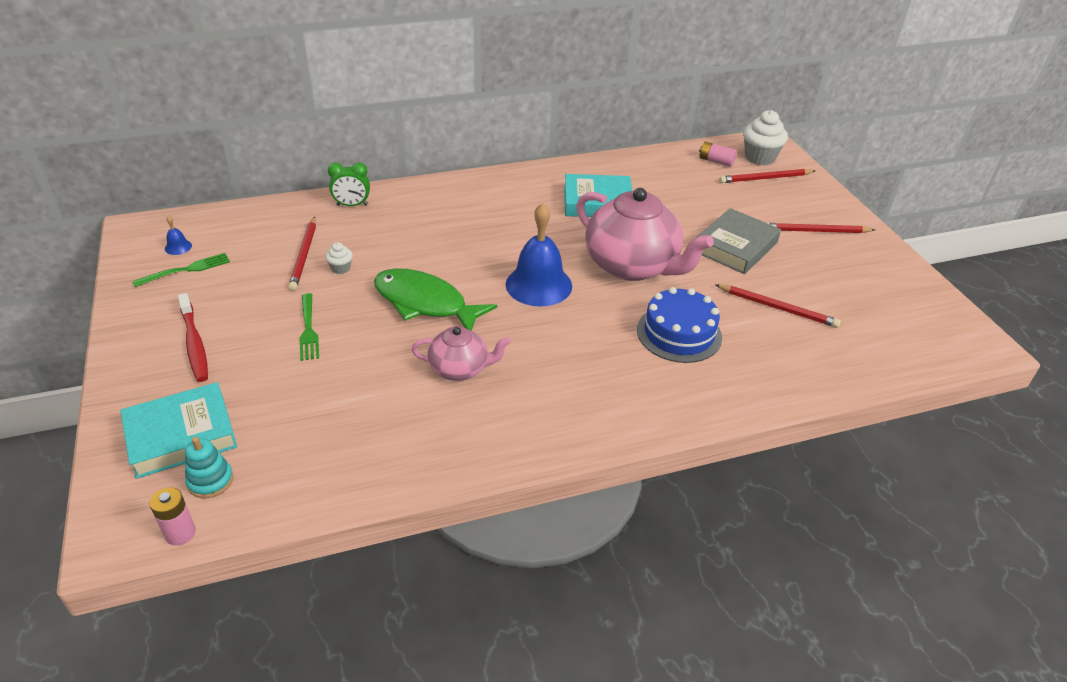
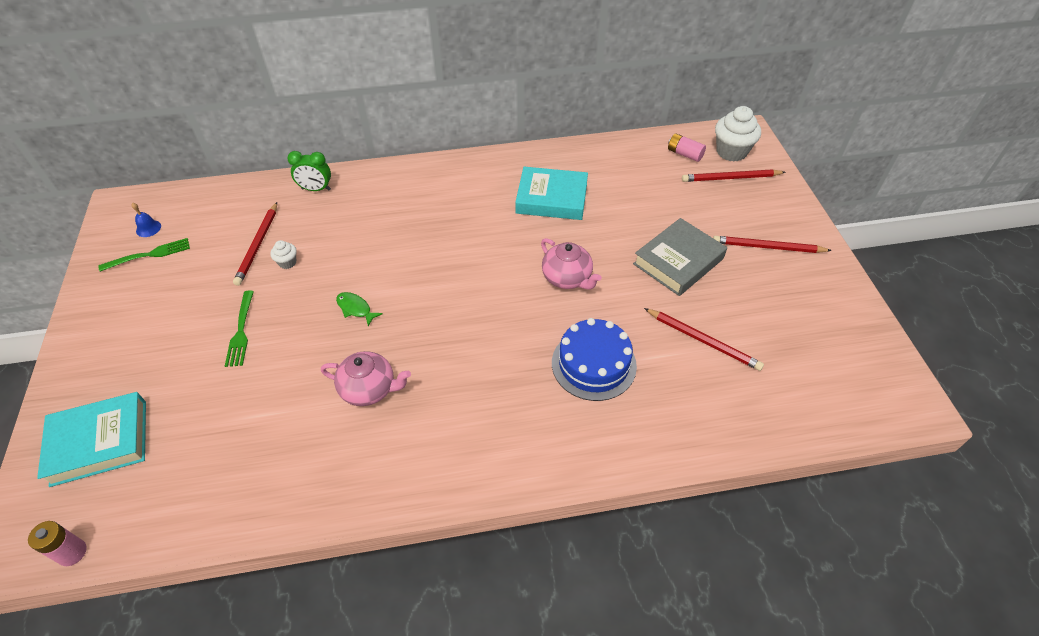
camera: 10 degrees right, 10 degrees up
red toothbrush [178,293,208,382] -> none
turquoise stacking toy [185,437,233,498] -> none
green fish [374,268,497,331] -> green fish [336,292,383,326], size x0.42
blue bell [506,203,572,307] -> none
pink teapot [576,188,714,281] -> pink teapot [541,238,602,290], size x0.53

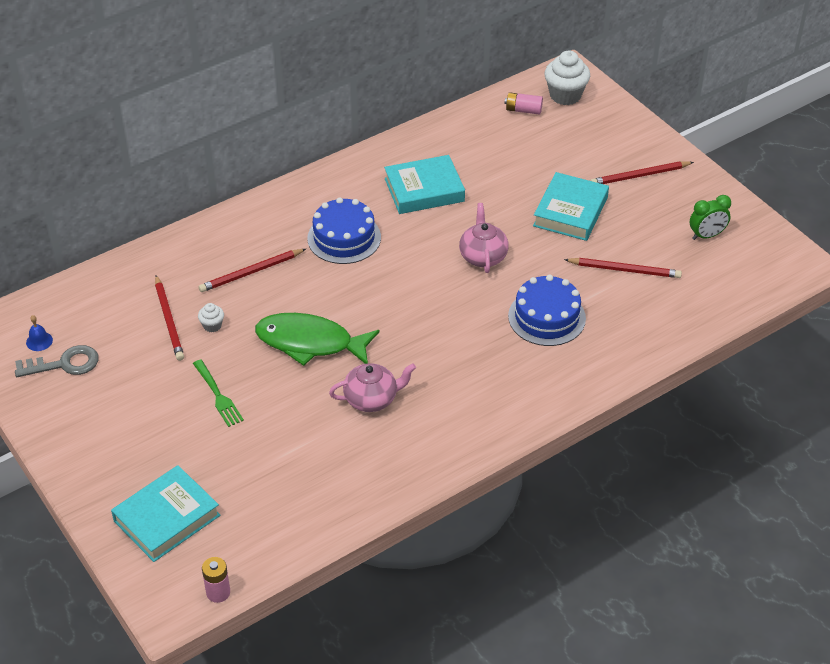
camera: 25 degrees left, 5 degrees down
green fork [98,238,190,272] -> grey key [15,345,99,377]
green clock [287,151,331,191] -> green clock moved to [690,195,731,240]
green fish [336,292,383,326] -> green fish [255,313,380,366], size x2.35
pink teapot [541,238,602,290] -> pink teapot turned 120 degrees counterclockwise [459,203,509,273]
grey book [633,218,727,296] -> turquoise book [533,172,609,241]
red pencil [682,170,786,182] -> red pencil moved to [199,249,306,292]
none -> blue cake [307,197,381,264]

